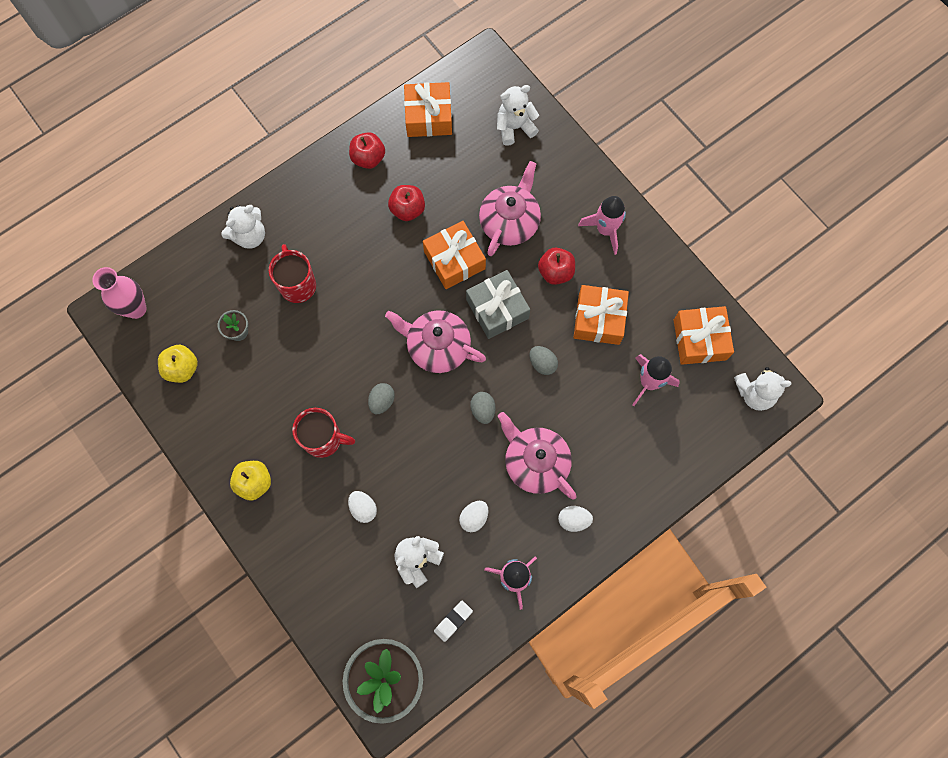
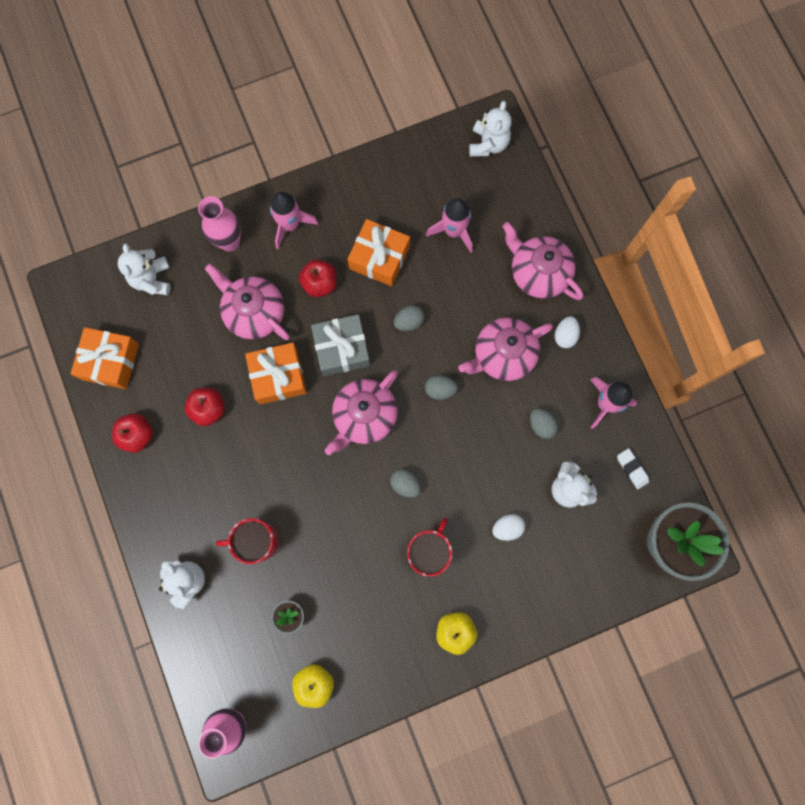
camera: 75 degrees left, 5 degrees up
white egg [459,501,488,532] -> grey egg [530,408,558,439]
orange gift [674,306,734,365] -> none
none -> pink vase [198,196,241,251]
none -> pink teapot [502,222,583,300]

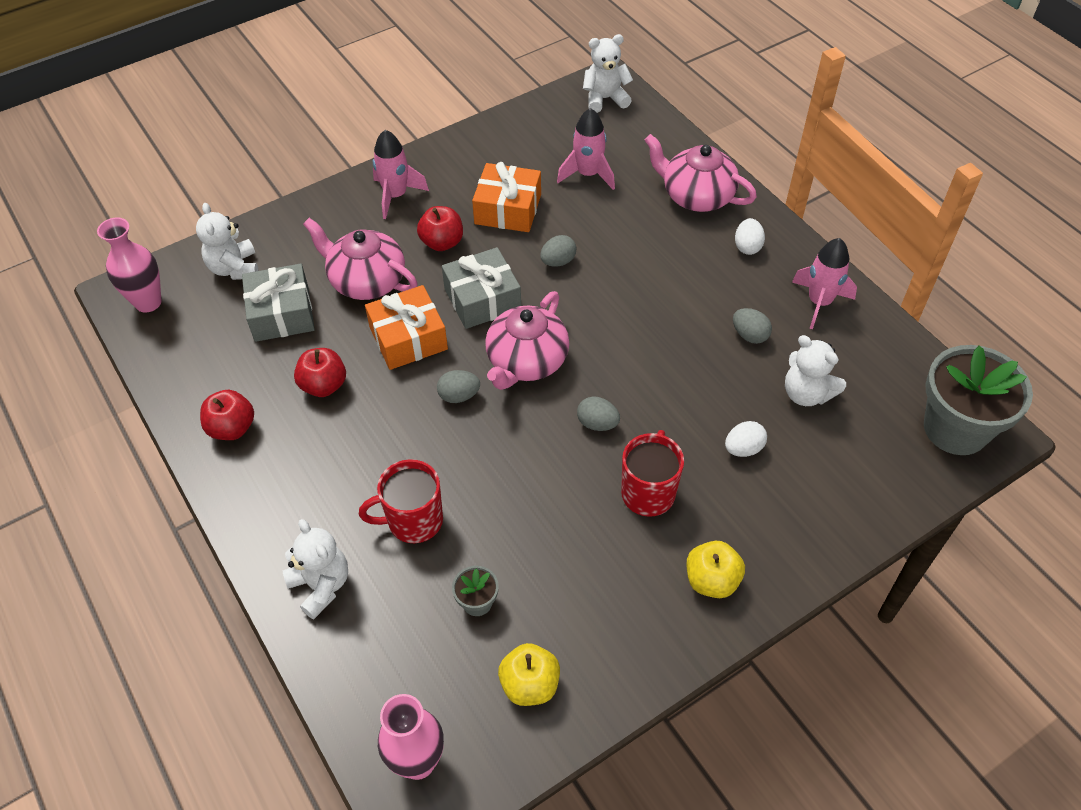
camera: 10 degrees left, 25 degrees down
orange gift [70,327,139,389] -> none
pink vase [198,196,241,251] -> pink vase moved to [97,218,161,313]
grey egg [425,375,458,400] -> grey egg moved to [437,370,480,403]
pink teapot [458,317,553,381] -> none
white teddy bear [469,101,512,157] -> white teddy bear turned 105 degrees counterclockwise [583,34,633,113]
white eraser [617,448,649,489] -> none
none -> grey gift [242,264,315,342]

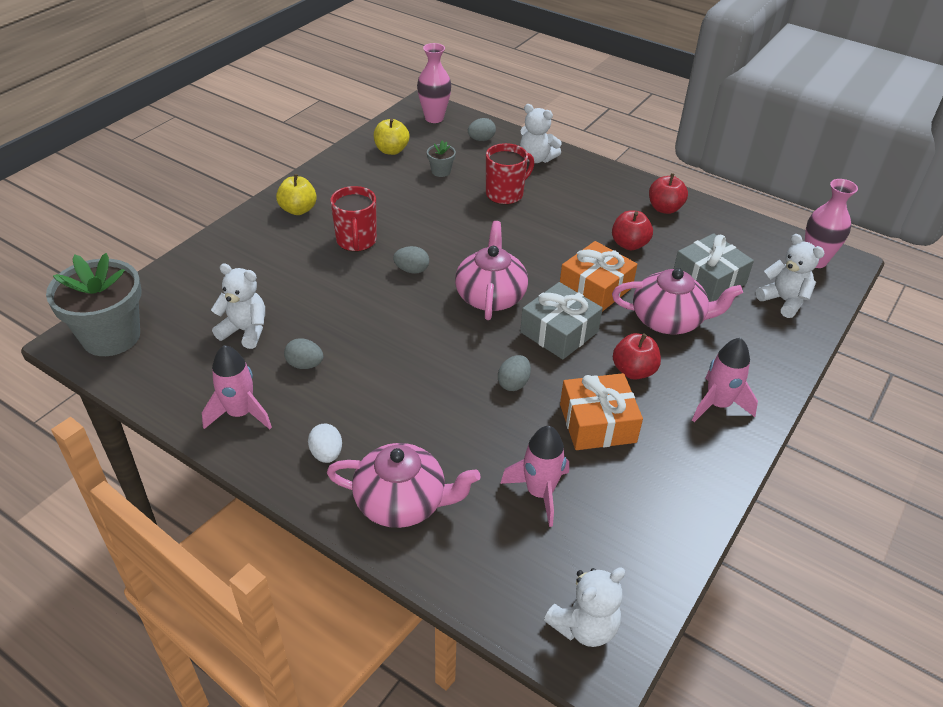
camera: 155 degrees right, 10 degrees down
grey egg [437,370,480,403] -> grey egg moved to [468,118,496,141]
white egg [725,421,767,457] -> none

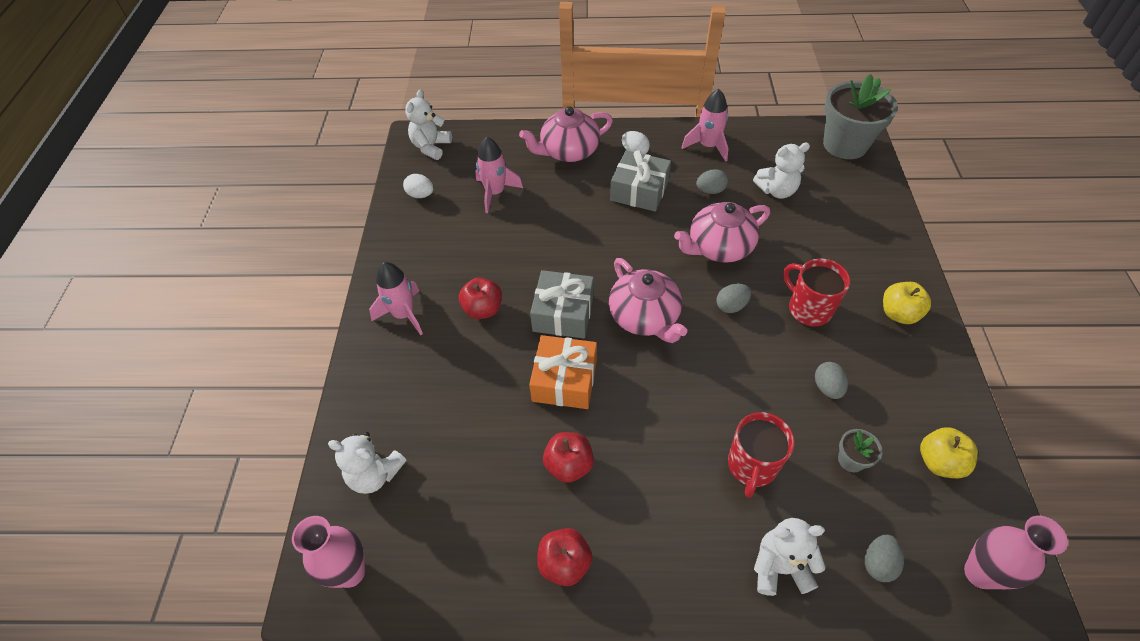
camera: 150 degrees right, 10 degrees up
grey egg [498,355,531,391] -> grey egg moved to [815,362,848,399]
orange gift [560,373,643,450] -> none
pink teapot [612,268,743,335] -> pink teapot moved to [674,202,770,263]
grey gift [674,233,754,302] -> grey gift moved to [610,150,671,212]
none -> white egg [403,174,434,198]

